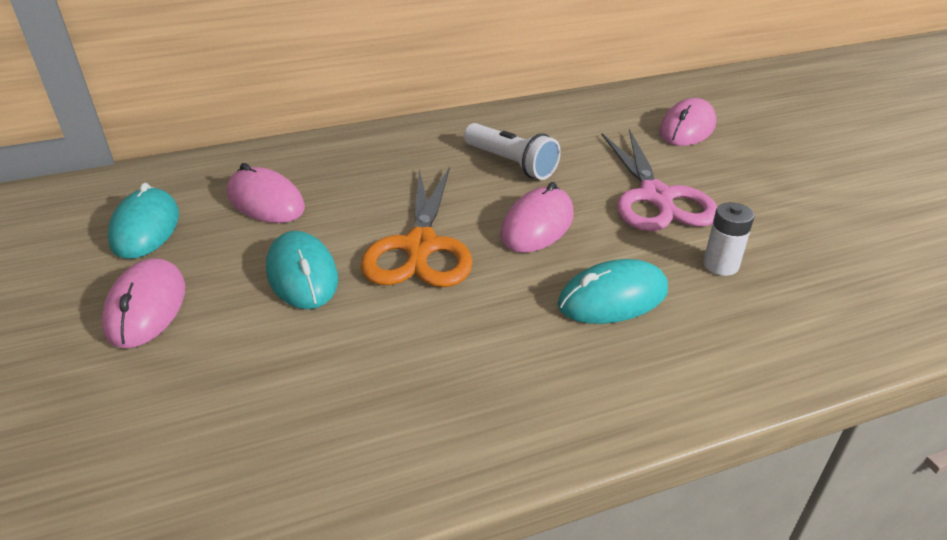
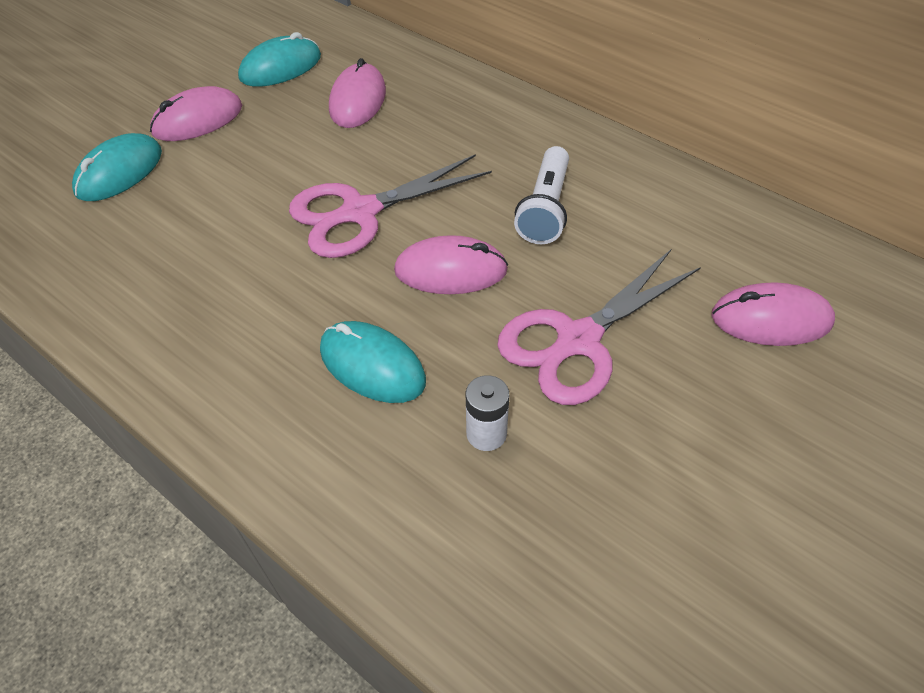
camera: 60 degrees right, 15 degrees up
turquoise mouse [266,231,338,309] -> turquoise mouse moved to [72,133,162,201]
orange scissors [361,167,473,287] -> pink scissors [289,154,492,258]

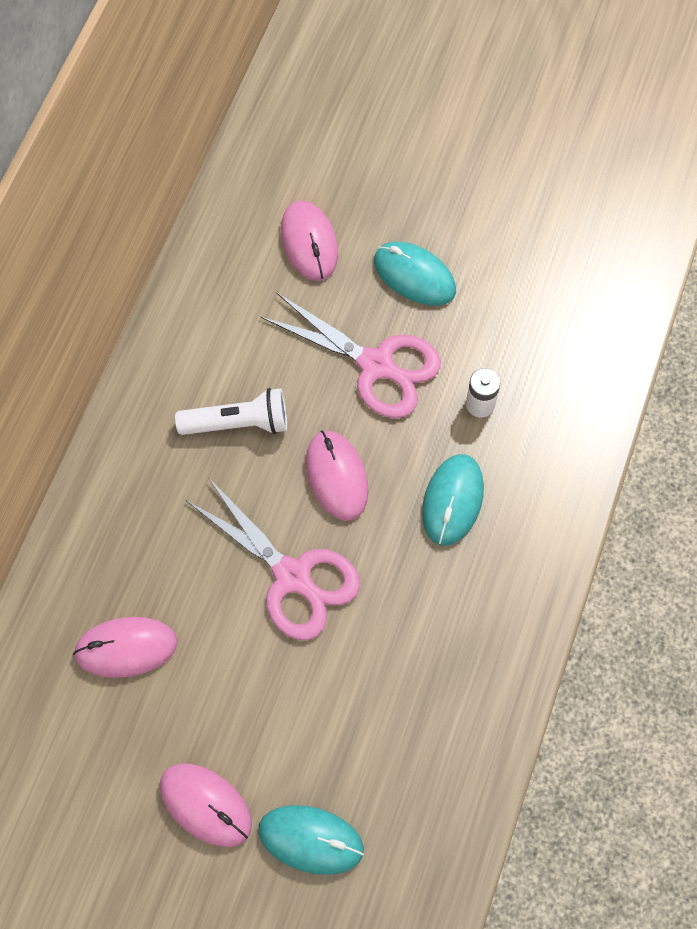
camera: 110 degrees left, 15 degrees up
turquoise mouse [238,32,321,87] -> turquoise mouse moved to [374,242,456,306]

